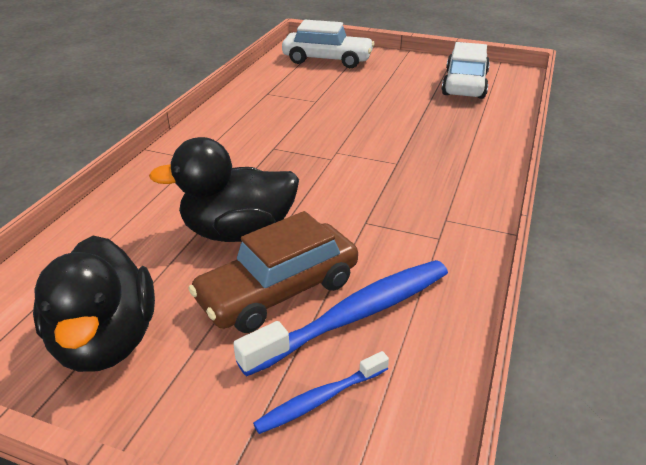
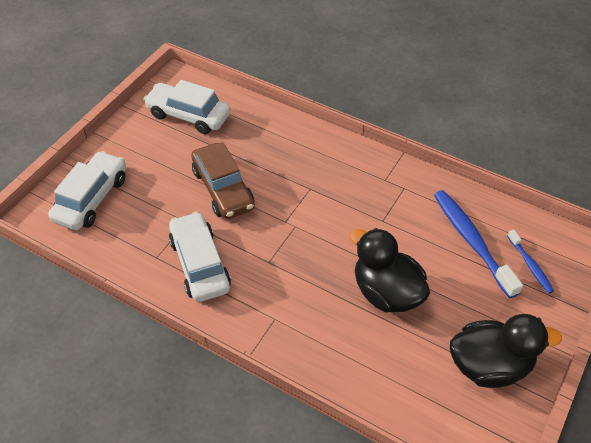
camera: 80 degrees left, 15 degrees up
black duck [149,137,299,242] -> black duck turned 135 degrees clockwise [350,228,430,313]
brown car [188,211,358,333] -> brown car moved to [191,142,255,219]
none -> white car [169,211,231,302]

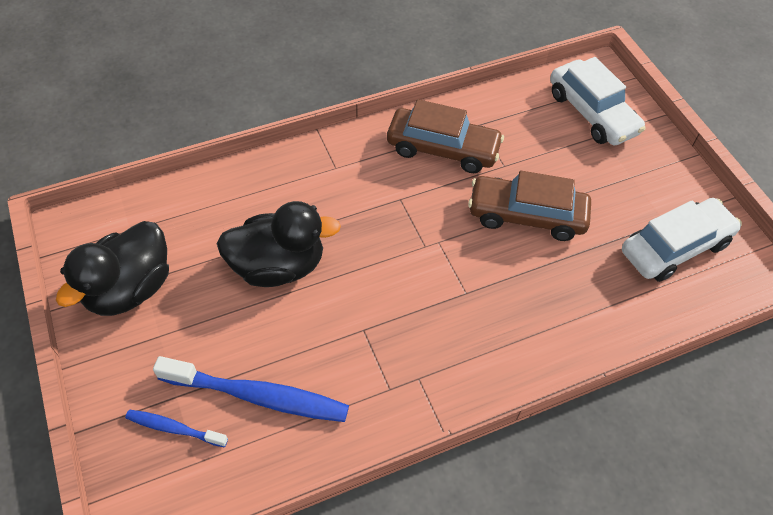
camera: 125 degrees right, 5 degrees up
white car [169,211,231,302] -> brown car [387,99,504,173]

